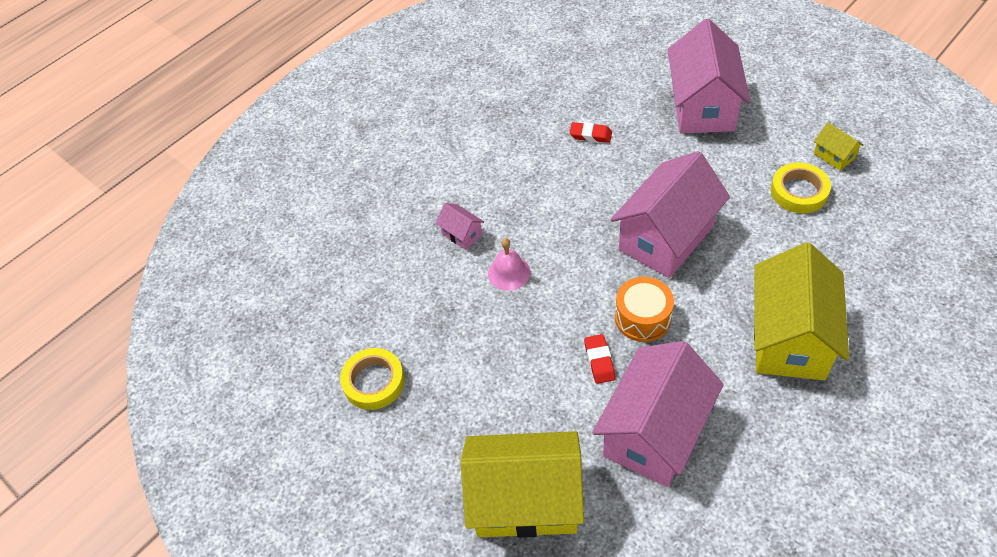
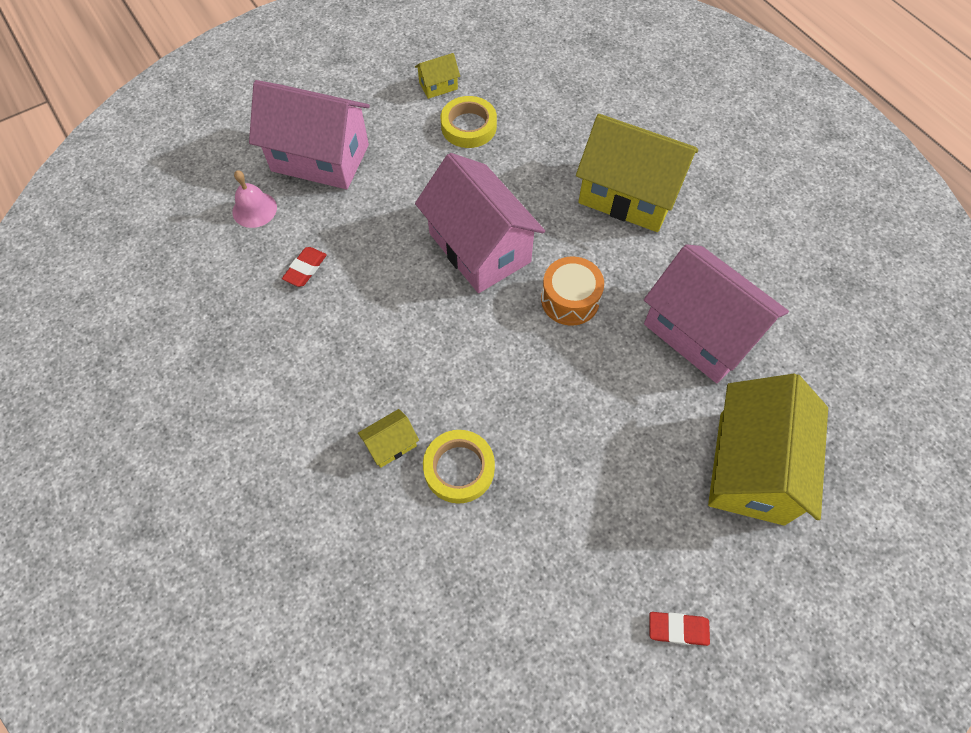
camera: 80 degrees left, 10 degrees up
yellow tape [340,348,405,410] -> yellow tape moved to [423,430,495,504]
pink house [436,203,484,250] -> yellow house [358,409,419,468]
pink bell [488,238,530,291] -> pink bell moved to [233,170,277,228]
red eraser [584,334,615,384] -> red eraser moved to [650,612,710,646]

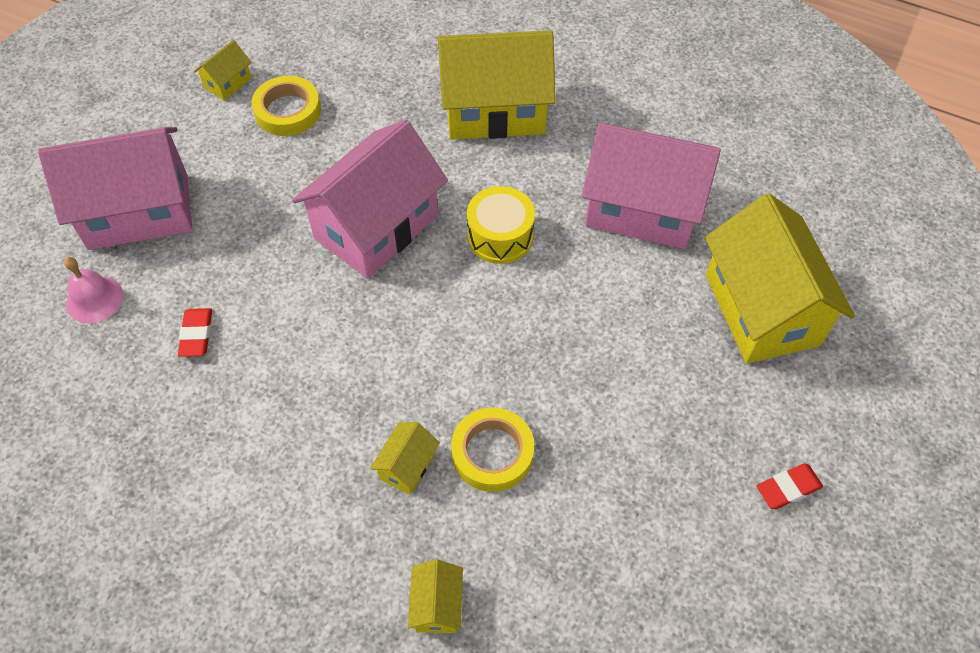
camera: 30 degrees left, 5 degrees down
pink house [415,153,545,293] -> pink house turned 75 degrees counterclockwise [292,120,448,279]
orange drum [541,256,604,326] -> yellow drum [467,186,535,264]
none -> yellow house [408,559,463,633]

